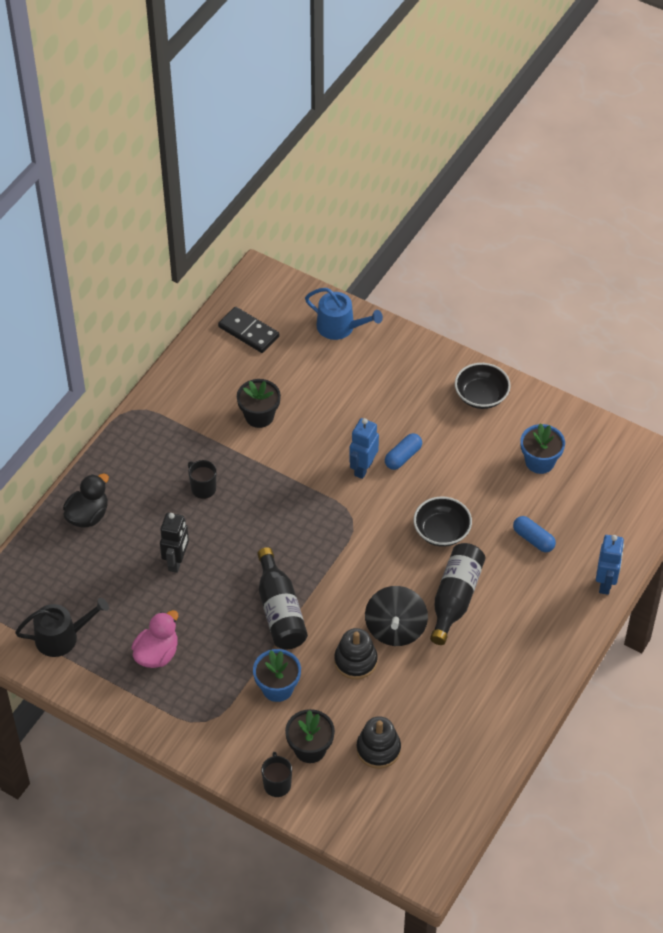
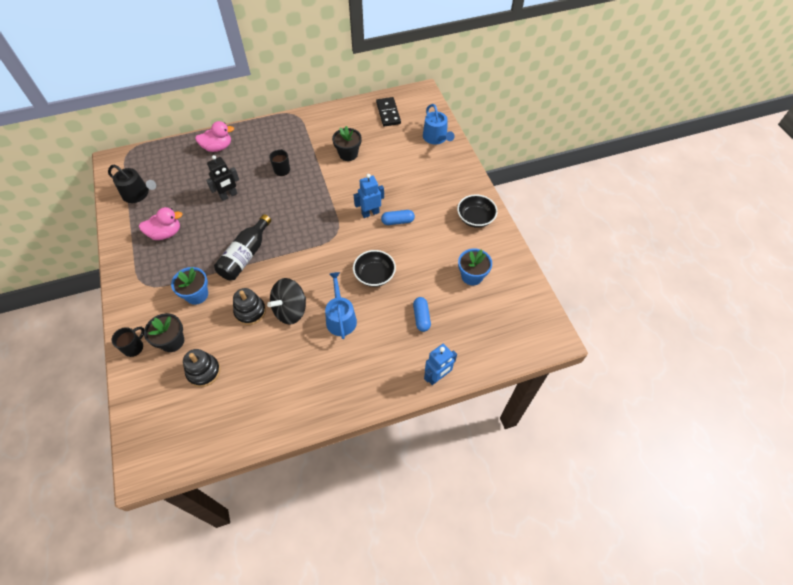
camera: 40 degrees right, 5 degrees up
black duck [63,474,109,528] -> pink duck [195,121,234,152]
black bottle [430,543,485,645] -> blue watering can [325,272,357,339]

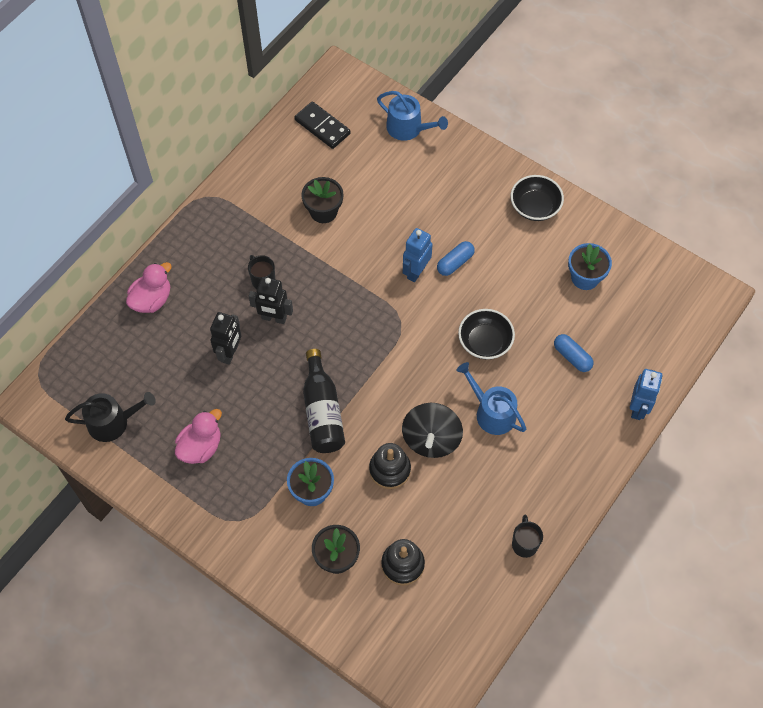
camera: 35 degrees left, 5 degrees up
black mug [111,327,144,357] -> black mug moved to [512,515,543,558]
none -> black robot [249,277,293,324]

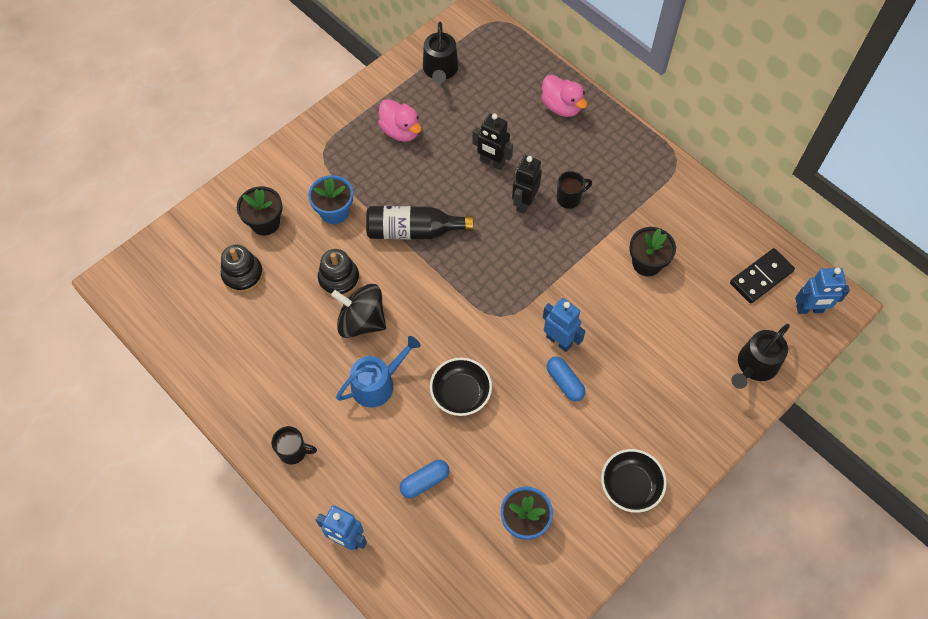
camera: 100 degrees right, 0 degrees up
blue watering can [377,91,448,141] -> black watering can [731,324,790,389]
black mug [512,515,543,558] -> black mug moved to [271,426,317,465]
none -> blue robot [795,268,850,314]

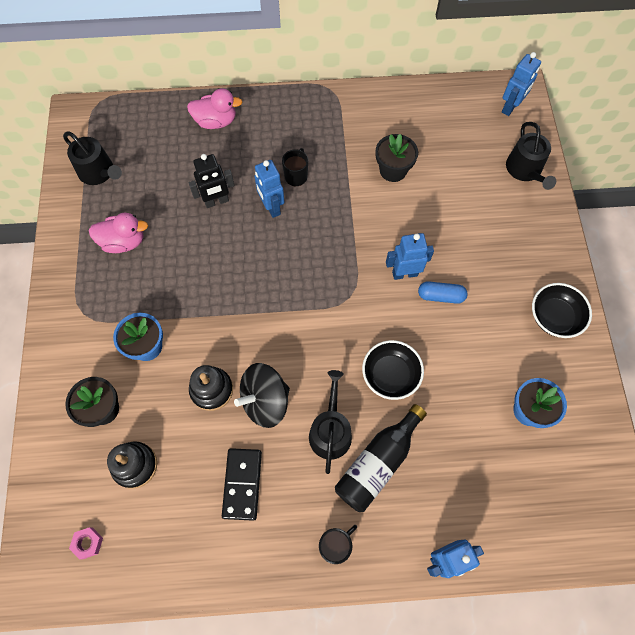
camera: 50 degrees left, 5 degrees up
blue watering can [336,336,421,408] -> black watering can [309,370,352,474]
black bottle [366,206,473,239] -> black bottle moved to [335,404,427,512]
blue capsule [400,460,449,498] -> none
black robot [512,155,542,214] -> blue robot [254,160,284,218]
black domino [730,248,795,303] -> black domino moved to [222,448,262,521]
none -> pink nut [69,527,103,559]

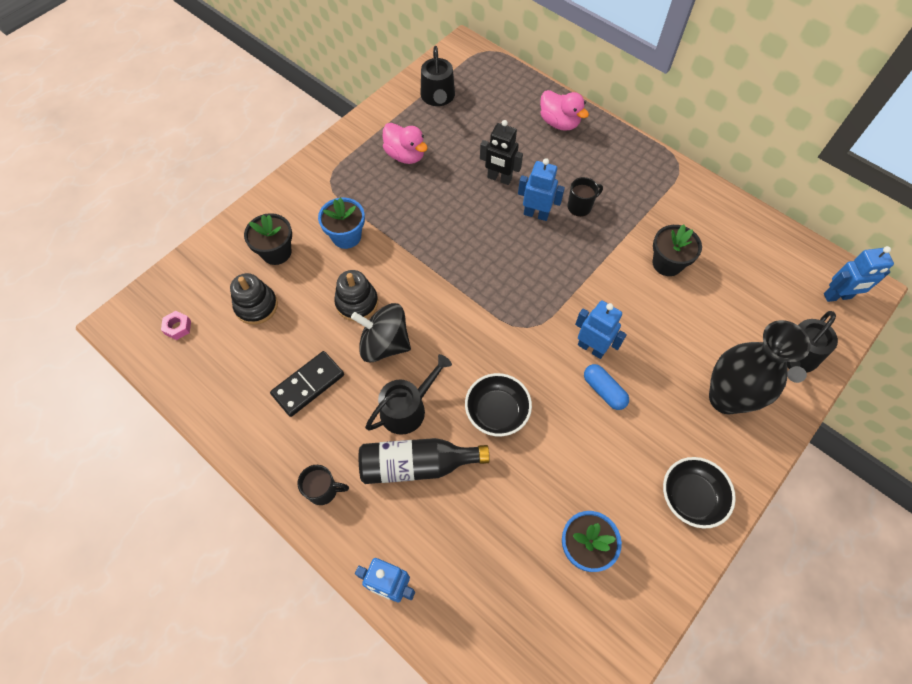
camera: 45 degrees right, 5 degrees down
blue robot [254,160,284,218] -> blue robot turned 90 degrees clockwise [518,158,565,221]
none -> black vase [709,320,811,414]

